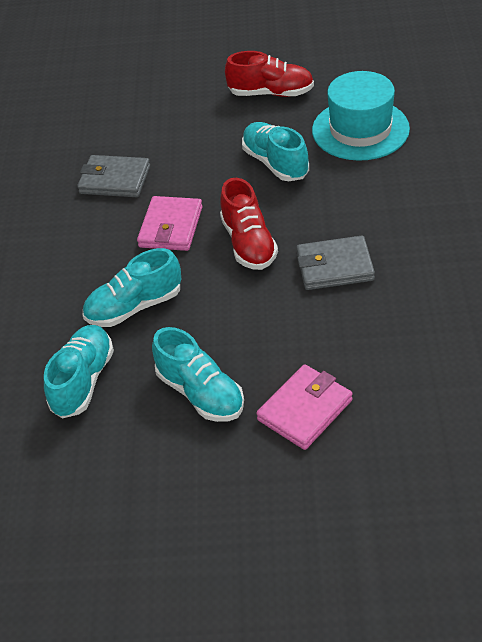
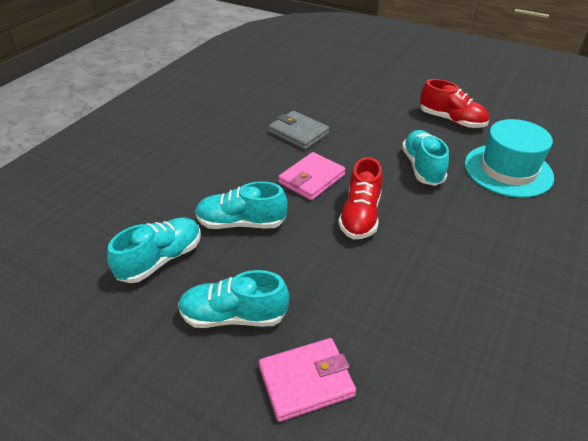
camera: 25 degrees right, 5 degrees down
turquoise shoe [152,327,244,422] -> turquoise shoe turned 105 degrees clockwise [178,270,289,328]
grey wallet [296,235,375,290] -> none

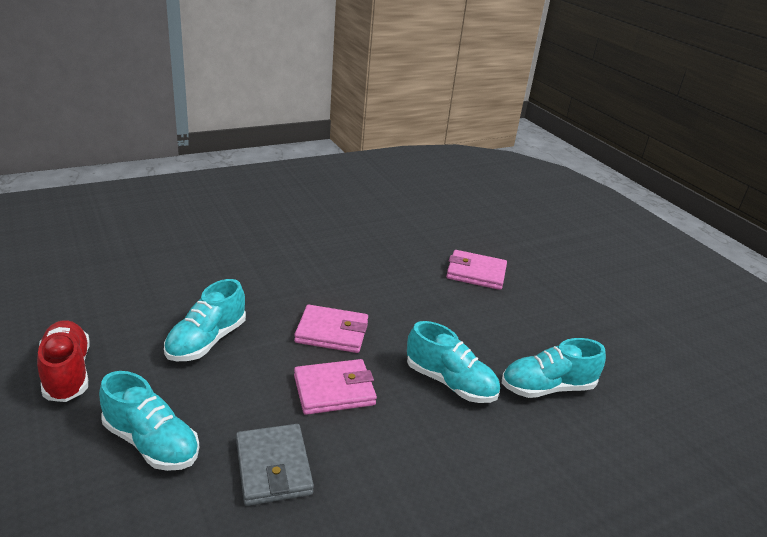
camera: 150 degrees left, 10 degrees down
turquoise shoe [178,270,289,328] -> turquoise shoe moved to [99,371,199,471]
red shoe [338,157,383,239] -> pink wallet [294,305,368,353]
turquoise hat [464,119,554,198] -> none

